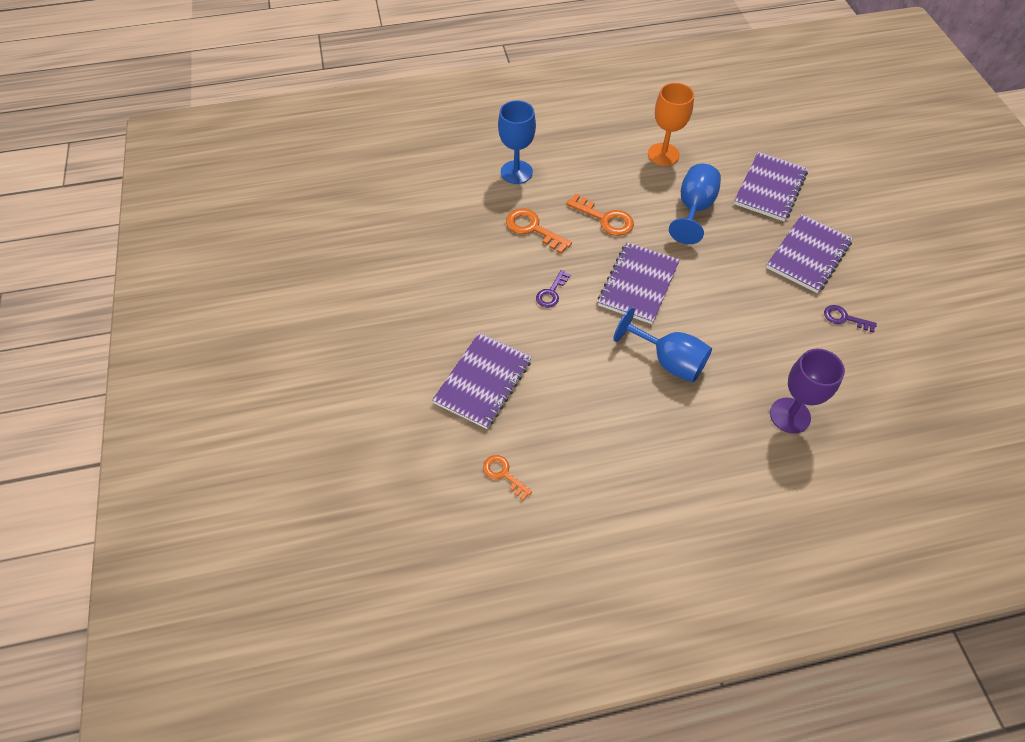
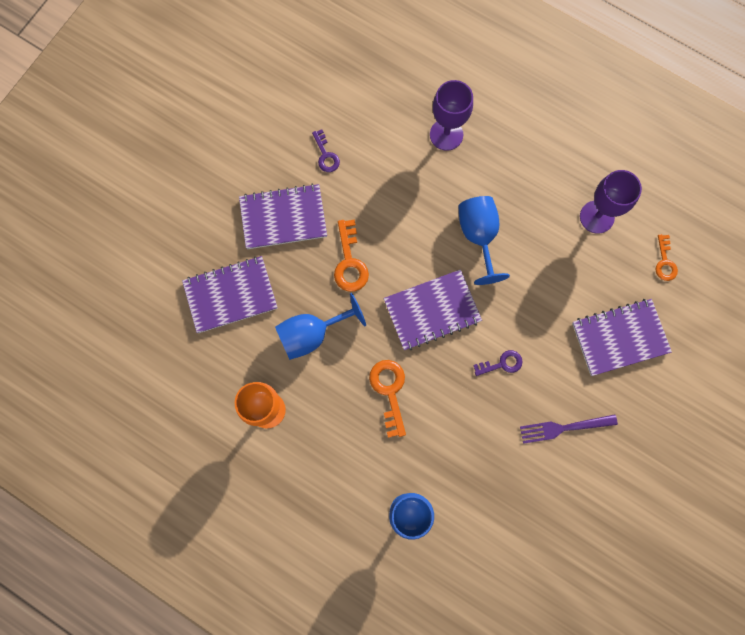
camera: 135 degrees left, 20 degrees up
orange key [506,208,572,254] -> orange key moved to [334,219,369,292]
none -> purple fork [520,414,618,444]
none -> purple goblet [580,170,642,234]

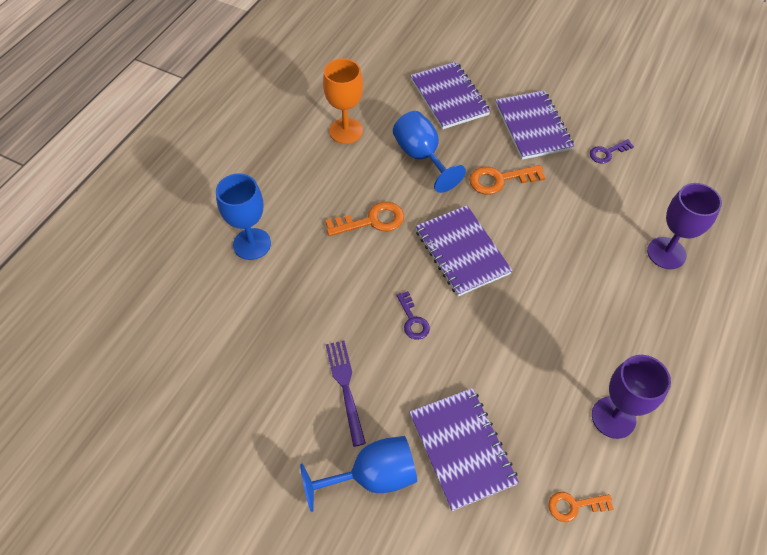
camera: 85 degrees right, 20 degrees down
blue goblet [458,196,510,285] -> blue goblet moved to [300,436,417,512]

